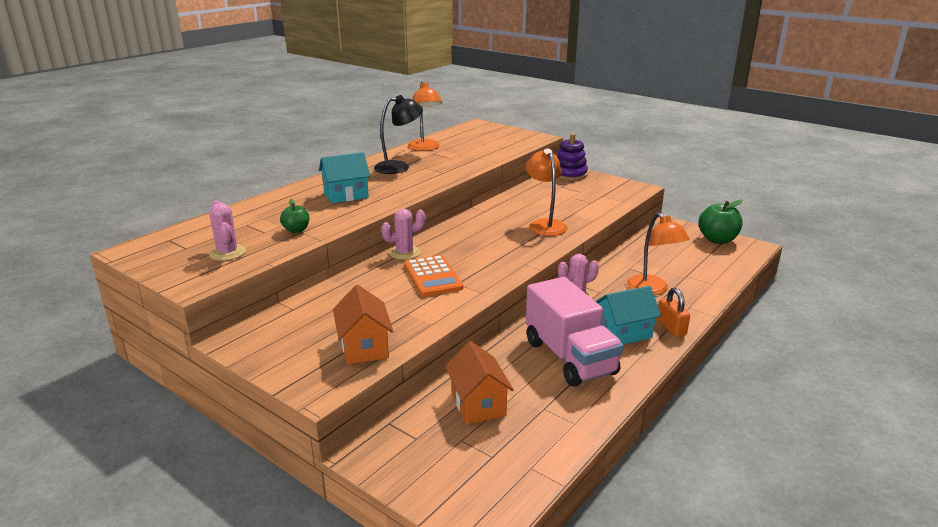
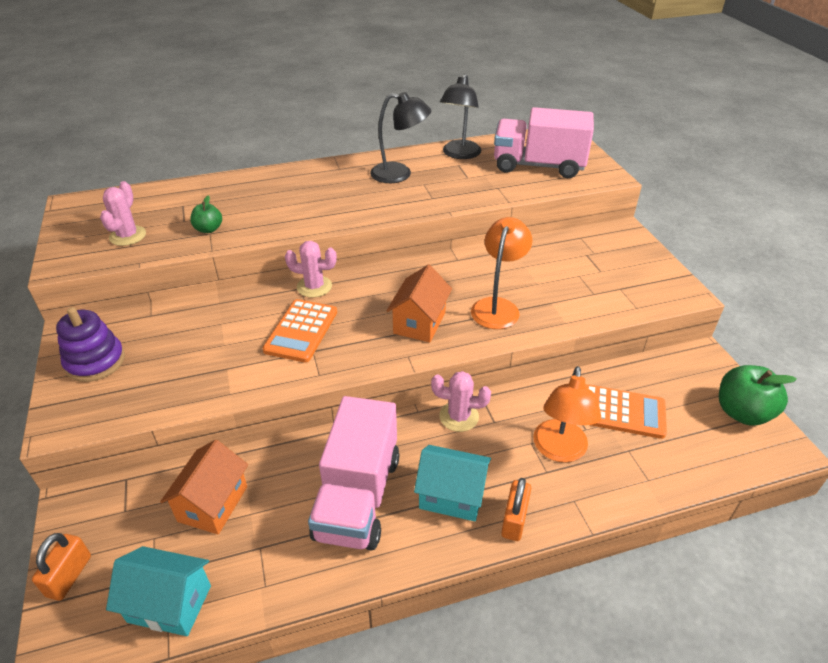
camera: 35 degrees right, 15 degrees up
turquoise house [319,152,370,203] -> turquoise house moved to [106,546,211,636]
orange house [333,285,393,364] -> orange house moved to [386,265,452,343]
orange lamp [408,82,442,151] -> black lamp [440,74,481,159]
purple stacking toy [557,133,588,181] -> purple stacking toy moved to [56,307,125,382]
none -> orange padlock [32,533,91,601]
none -> pink truck [494,107,594,178]
none -> orange calculator [585,384,667,439]

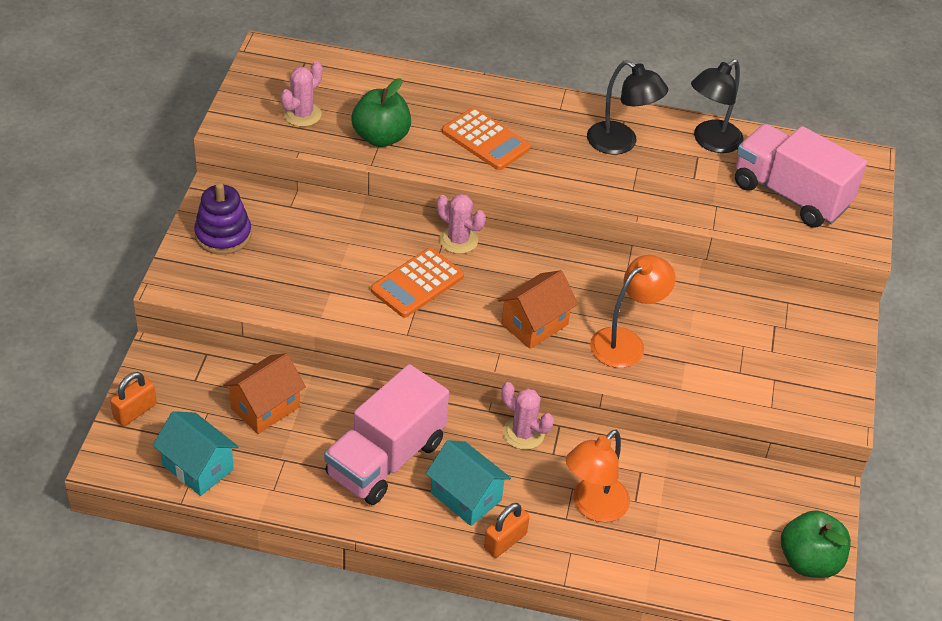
camera: 25 degrees right, 5 degrees up
green apple [190,195,222,233] -> green apple [352,78,411,147], size x1.77
orange calculator [585,384,667,439] -> orange calculator moved to [442,108,531,170]

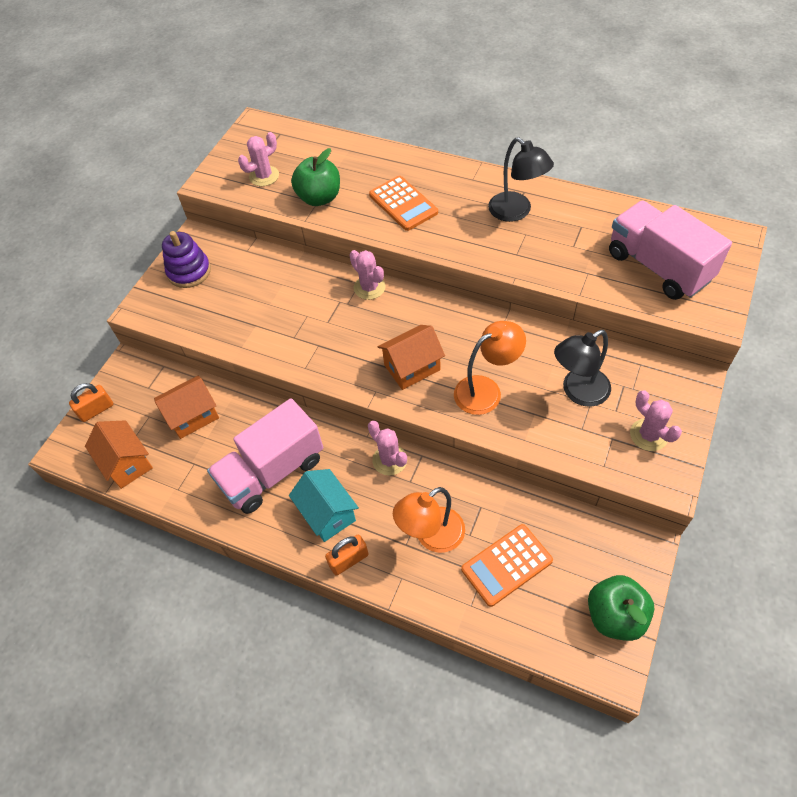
camera: 20 degrees right, 10 degrees up
turquoise house [153,411,239,496] -> orange house [85,420,153,489]
orange calculator [371,248,464,318] -> orange calculator moved to [461,524,553,607]
black lamp [691,59,743,153] -> black lamp moved to [554,330,611,407]
none -> pink cactus [630,390,682,451]

